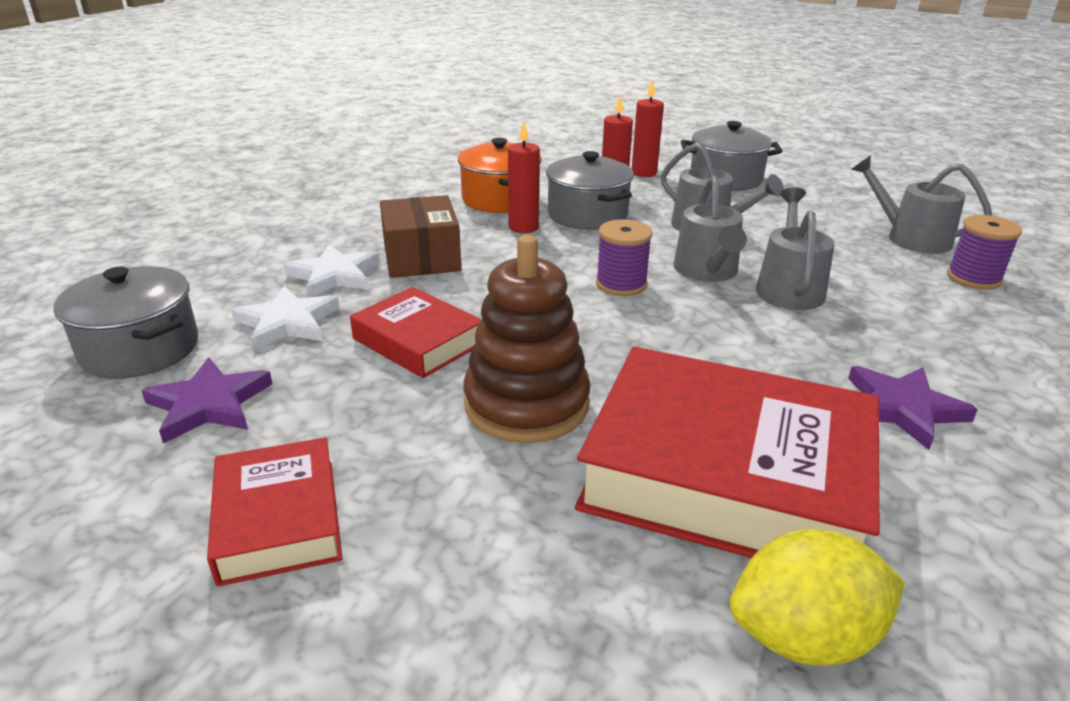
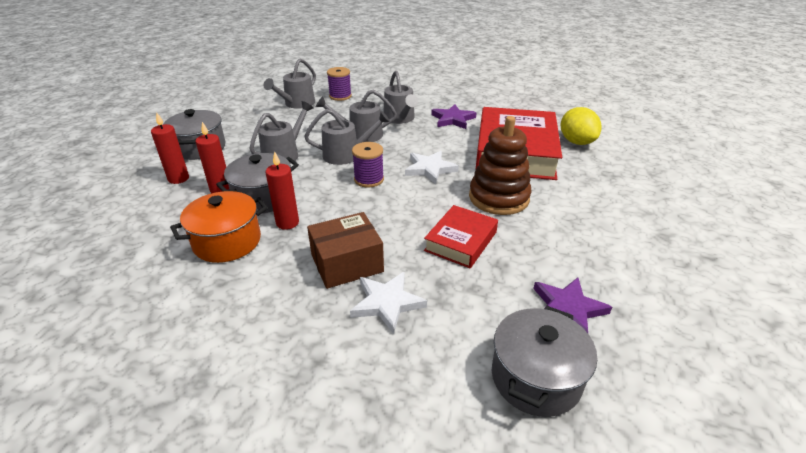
camera: 100 degrees left, 5 degrees up
red book [207,437,342,587] -> none
white star [231,286,339,351] -> white star moved to [405,151,459,184]
none -> grey watering can [383,71,418,124]

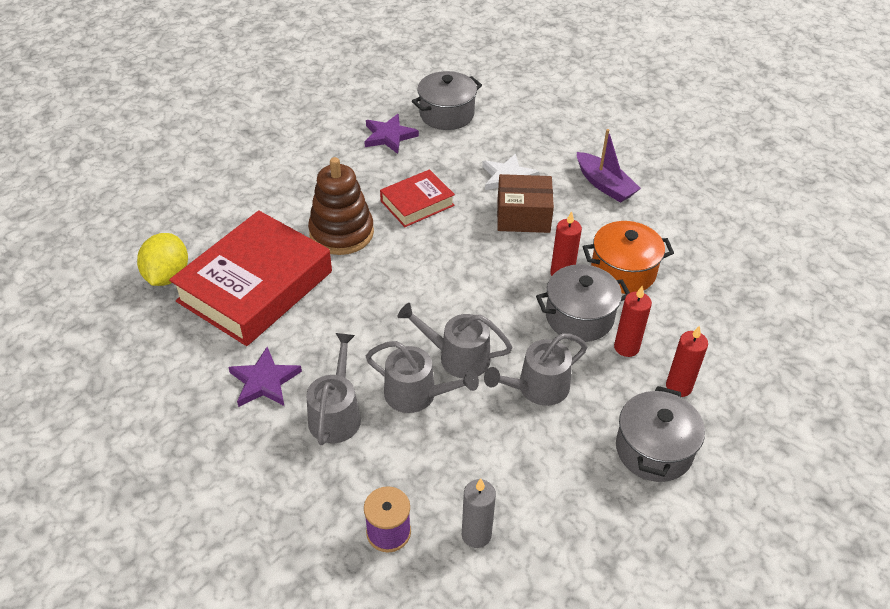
camera: 155 degrees left, 10 degrees up
grey watering can [263,58,316,109] -> grey candle [462,479,496,548]
purple spool [352,142,384,188] -> none
white star [405,151,459,184] -> none
none -> purple boat [577,129,641,203]

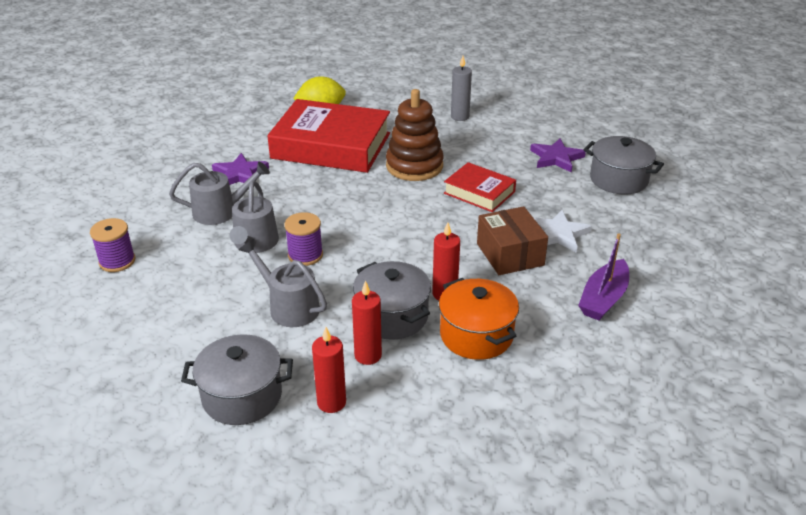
camera: 70 degrees right, 10 degrees down
grey watering can [397,303,513,379] -> purple spool [285,212,323,266]
grey candle [462,479,496,548] -> grey candle moved to [451,56,472,121]

